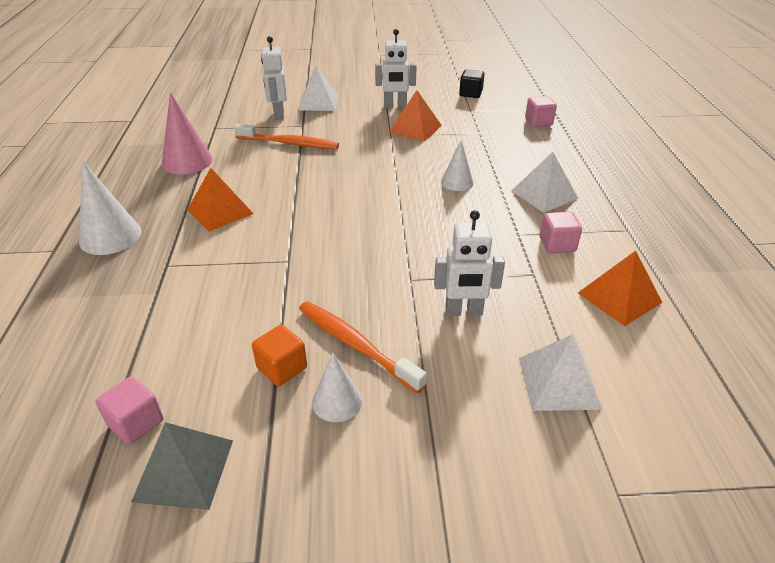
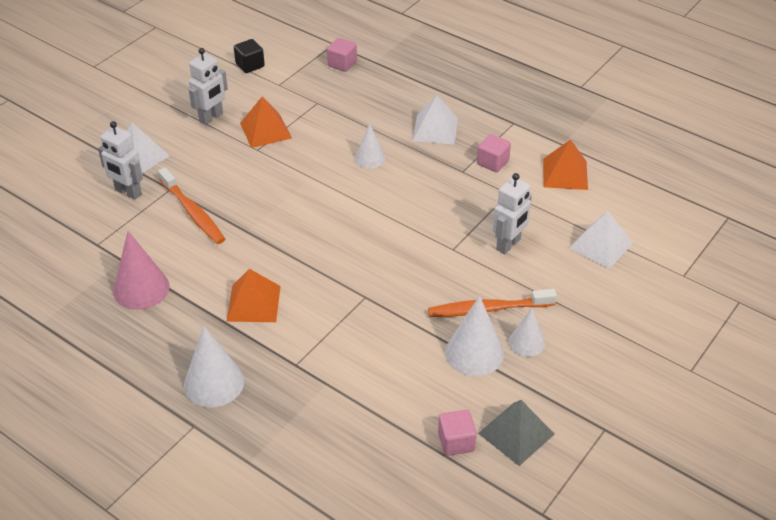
camera: 50 degrees left, 5 degrees up
orange toothbrush [234,124,339,149] -> orange toothbrush turned 90 degrees clockwise [158,168,225,244]
orange cube [252,325,307,386] -> white cone [445,295,504,376]

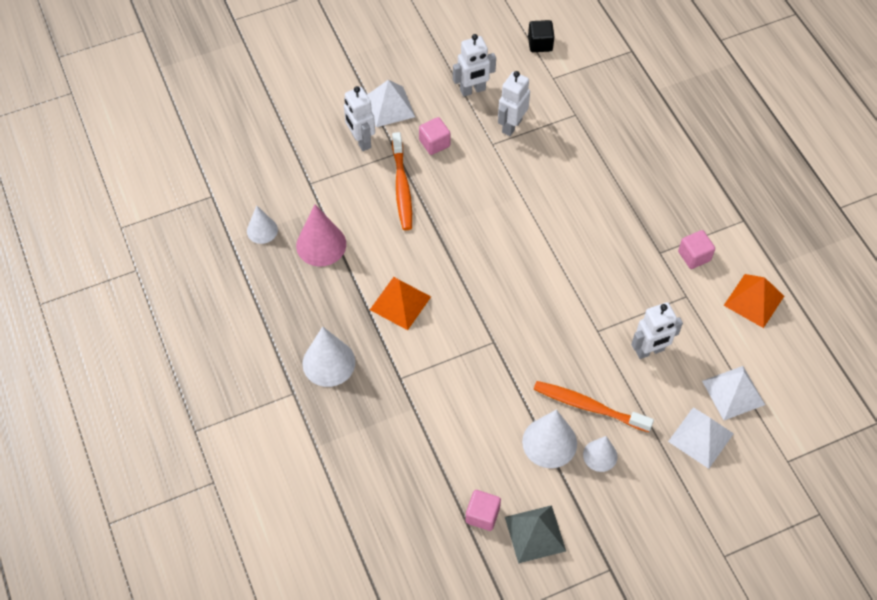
camera: 30 degrees right, 15 degrees up
orange pyramid [240,96,292,148] -> white robot [498,71,530,136]
pink cube [327,38,357,72] -> pink cube moved to [419,117,451,155]
white cone [355,123,386,169] -> white cone moved to [247,205,278,244]
white pyramid [412,95,458,144] -> white pyramid moved to [668,407,734,469]

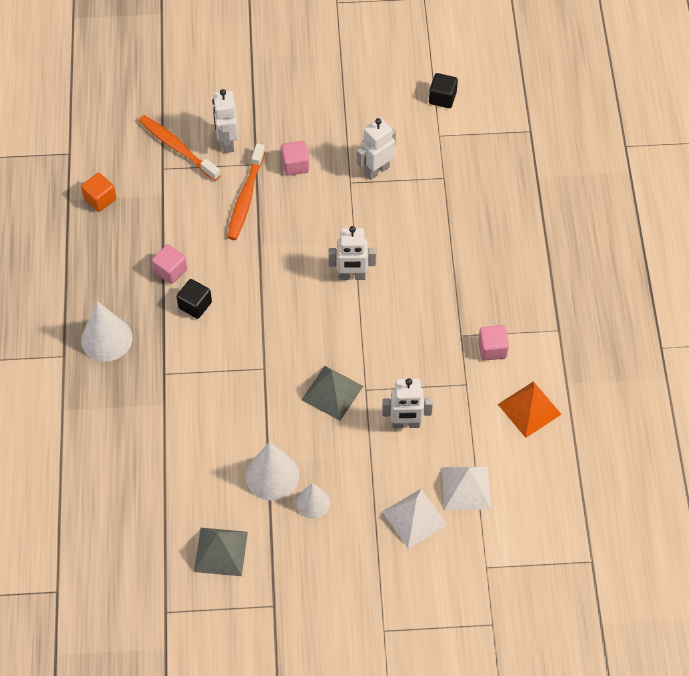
camera: 20 degrees right, 0 degrees up
white cone [247,205,278,244] -> orange cube [81,173,116,212]
pink cone [296,204,346,267] -> none
white pyramid [367,80,415,127] -> none
orange pyramid [370,277,431,330] -> black cube [176,279,212,319]
white robot [453,34,496,97] -> white robot moved to [329,226,376,280]
pink cube [466,490,501,531] -> pink cube moved to [152,244,187,284]
orange toothbrush [534,381,654,432] -> orange toothbrush moved to [138,115,221,181]
none -> grey pyramid [301,366,363,421]

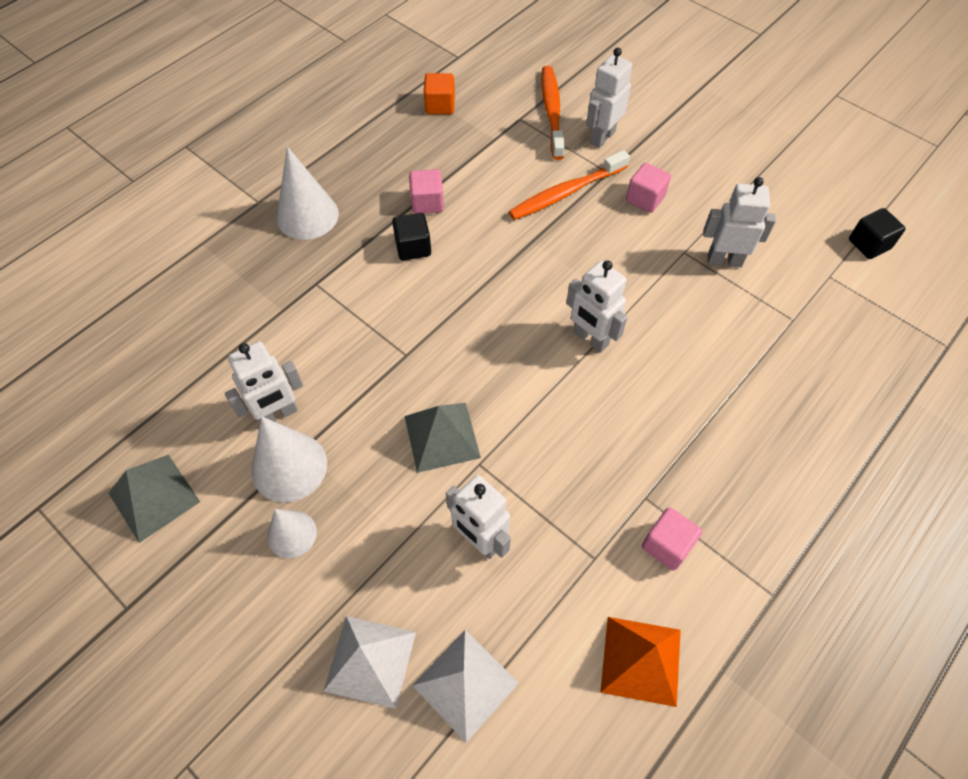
camera: 45 degrees right, 0 degrees up
none -> white robot [225,341,303,423]

